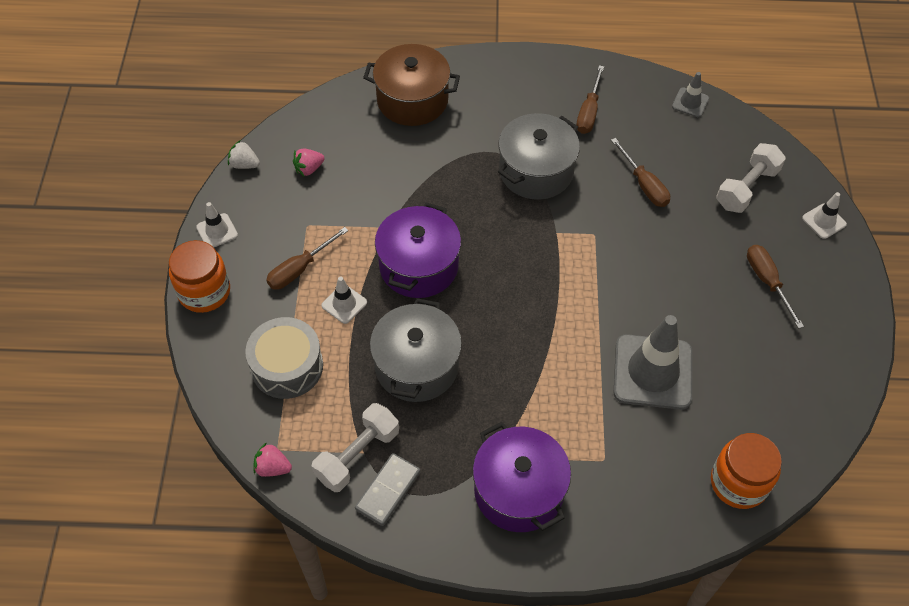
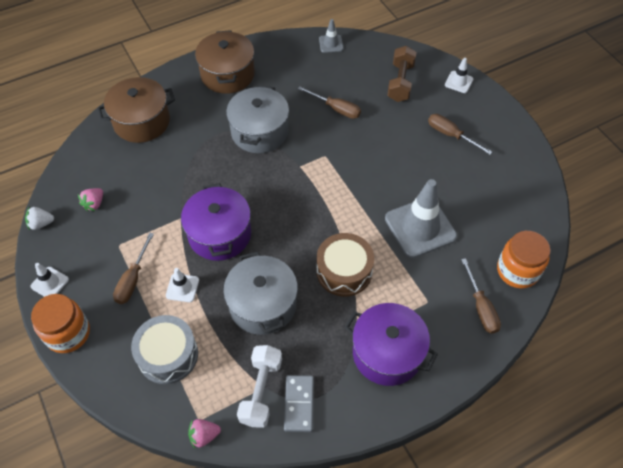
camera: 30 degrees left, 0 degrees up
brown screwdriver [576,65,604,134] -> brown screwdriver moved to [461,258,501,334]
white dumbbell [716,143,786,213] -> brown dumbbell [387,46,416,102]
none -> brown pot [195,30,255,94]
none -> brown drum [316,233,374,297]

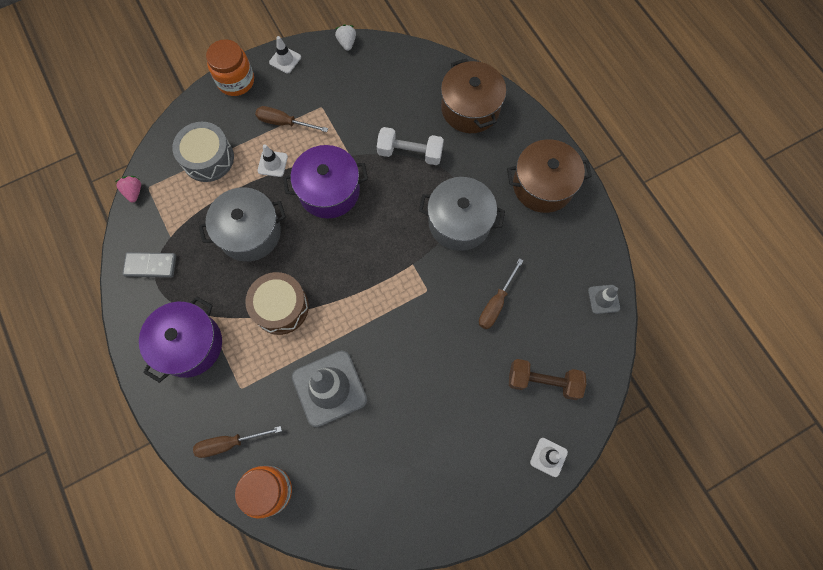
camera: 90 degrees right, 15 degrees up
pink strawberry [78,188,103,211] -> none
white dumbbell [237,345,282,428] -> white dumbbell moved to [377,127,444,165]
brown screwdriver [428,114,492,155] -> none

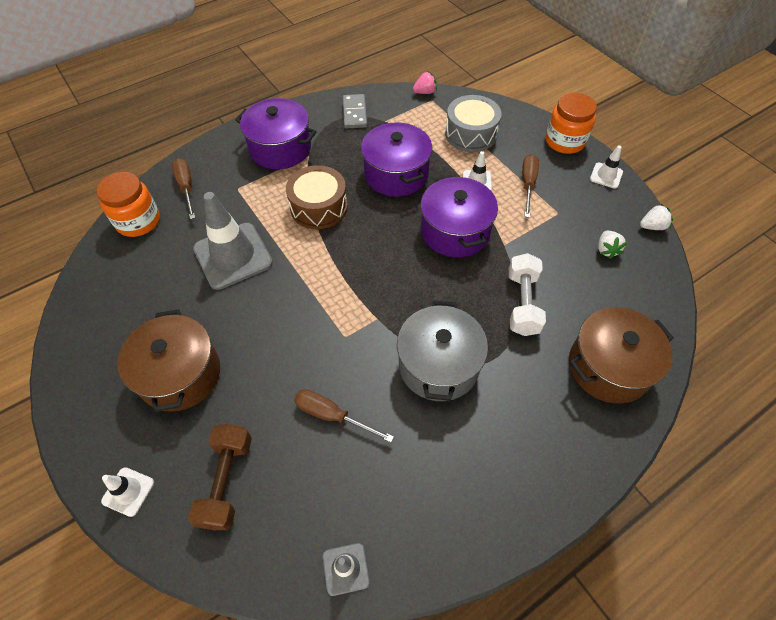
camera: 85 degrees right, 15 degrees down
grey pot [199,187,286,262] -> purple pot [361,122,432,197]
brown pot [507,139,592,213] -> brown pot moved to [117,309,220,412]
none -> white strawberry [598,231,627,259]

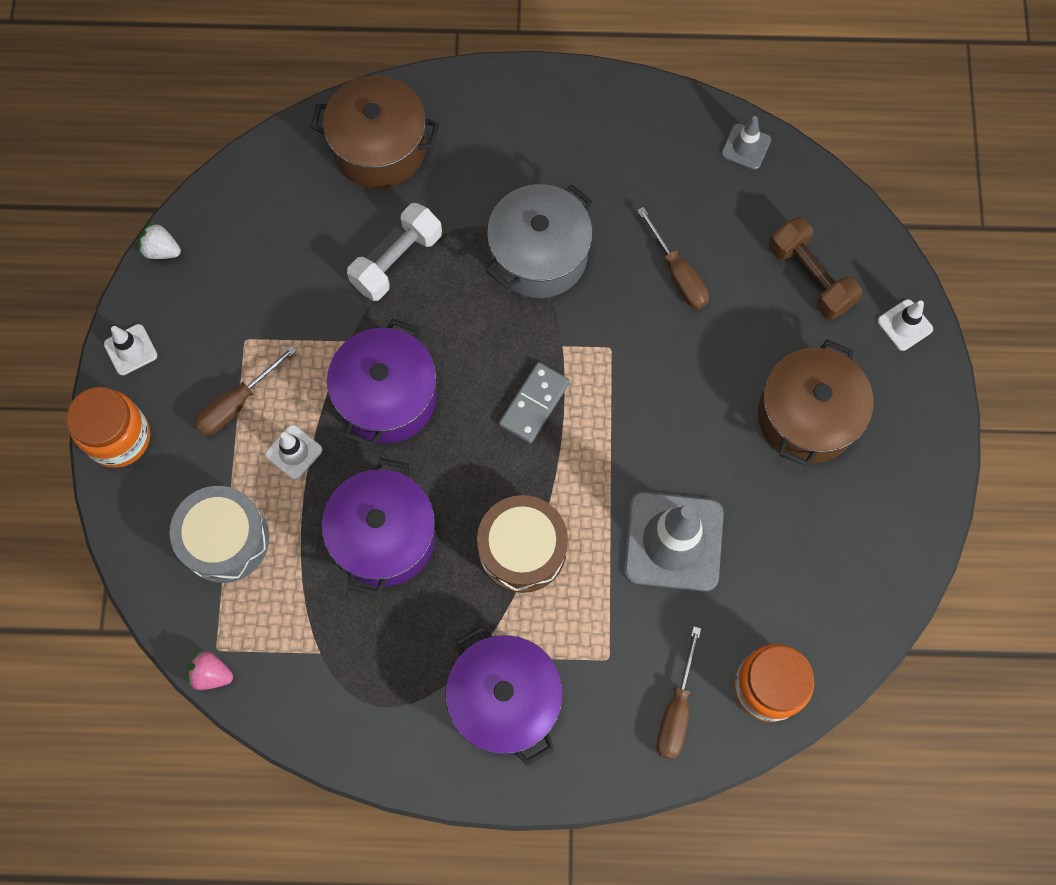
camera: 145 degrees left, 15 degrees up
brown dumbbell [188,424,252,530] -> brown dumbbell turned 75 degrees counterclockwise [769,217,862,320]
grey domino [343,94,367,129] -> grey domino moved to [499,362,570,444]
white strawberry [598,231,627,259] -> none

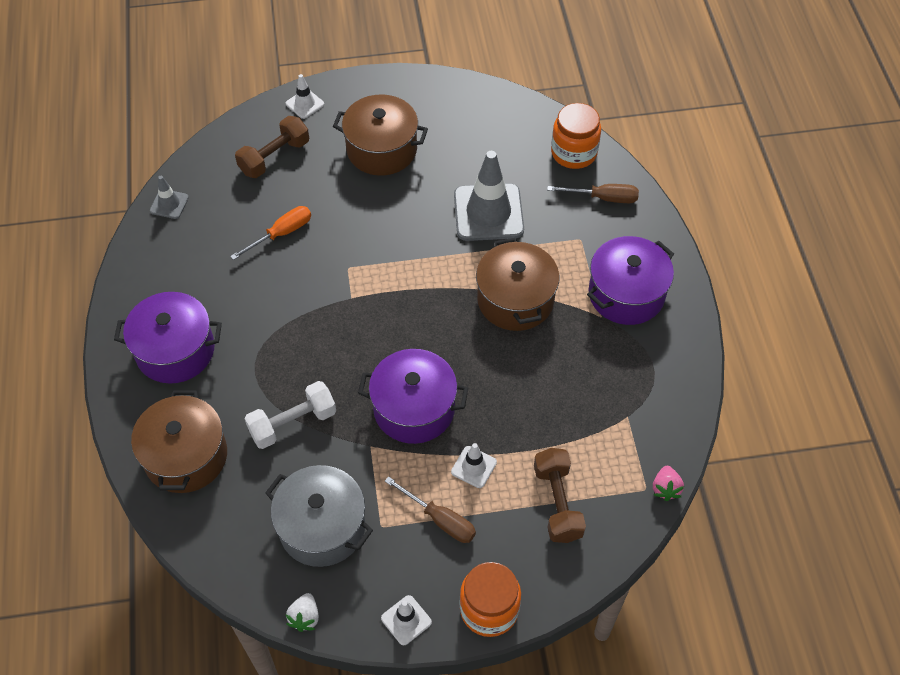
camera: 100 degrees left, 15 degrees down
grey drum [170,486,269,583] -> brown dumbbell [534,448,586,543]
purple pot [322,458,435,596] -> purple pot moved to [114,292,222,384]
white dumbbell [347,203,442,301] -> white dumbbell turned 60 degrees counterclockwise [245,381,336,449]
brown drum [477,495,568,593] -> brown pot [476,238,559,331]
grey pot [486,184,593,298] -> grey pot moved to [265,465,373,567]
grey domino [499,362,570,444] -> none
brown screwdriver [637,207,709,309] -> orange screwdriver [230,206,311,260]

